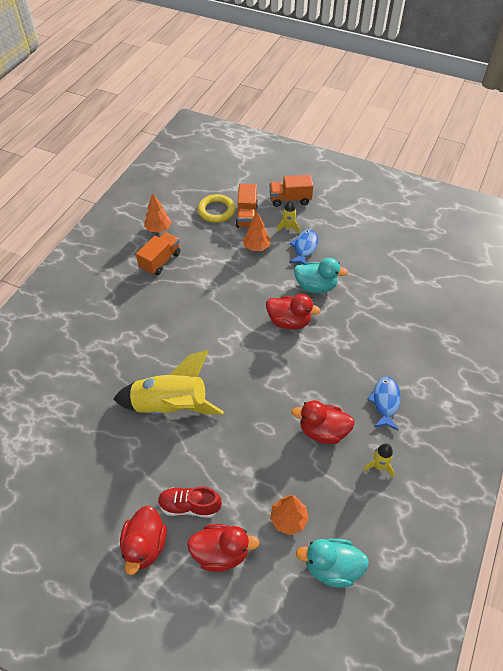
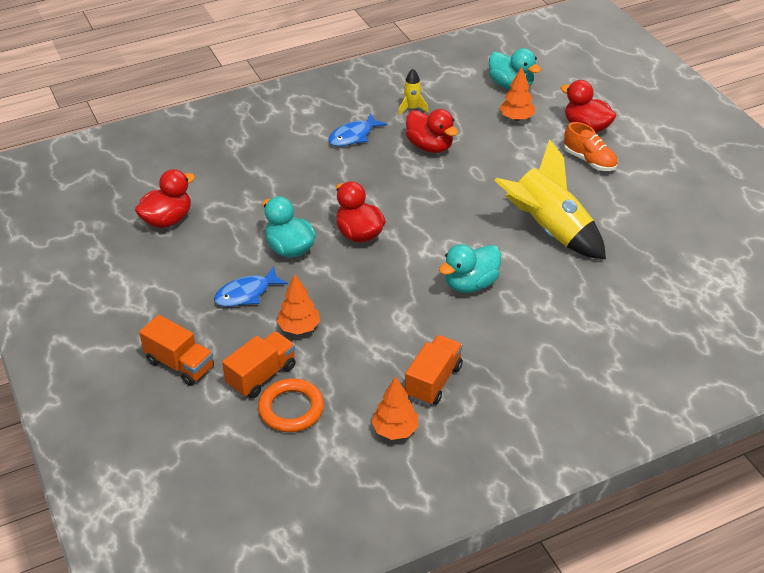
camera: 140 degrees left, 10 degrees down
red duck [120,505,167,575] -> red duck moved to [135,169,195,228]
orange truck [136,232,181,275] -> orange truck turned 135 degrees clockwise [405,335,463,405]
red shoe [158,487,222,518] -> orange shoe [564,122,618,171]
yellow ring [198,194,235,223] -> orange ring [258,378,324,432]
yellow rocket [277,200,300,234] -> none
none -> turquoise duck [439,244,501,293]

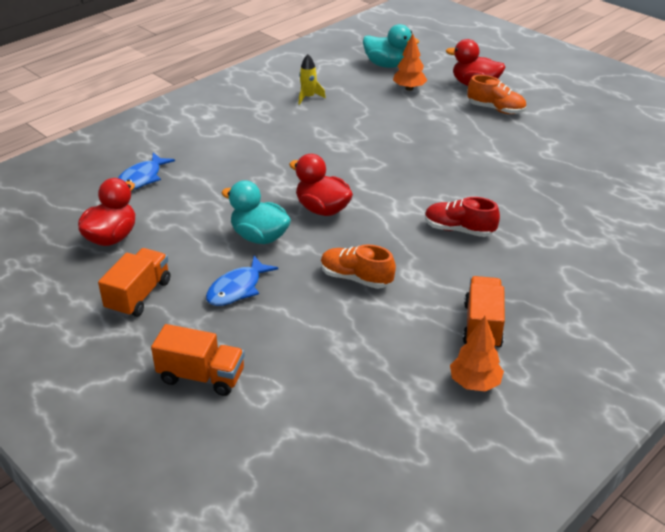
camera: 20 degrees left, 5 degrees down
orange truck [222,331,296,399] -> orange truck moved to [98,248,170,317]
orange ring [258,378,324,432] -> none
orange tree [277,274,320,335] -> none
blue fish [328,113,387,146] -> blue fish moved to [118,153,175,190]
red duck [406,109,458,153] -> none
turquoise duck [439,244,501,293] -> red shoe [425,197,500,237]
yellow rocket [494,139,606,259] -> none
none -> orange shoe [321,244,396,289]

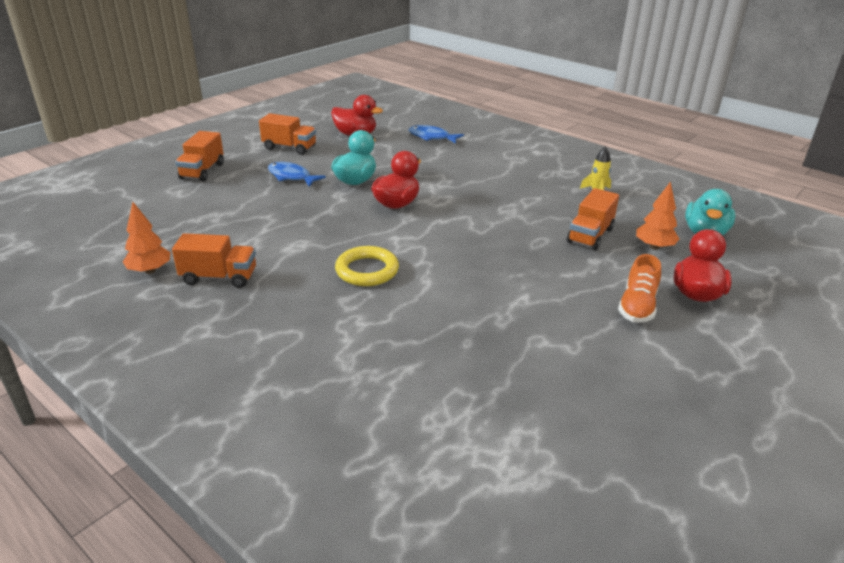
camera: 85 degrees right, 5 degrees down
orange shoe [321,244,396,289] -> none
red shoe [425,197,500,237] -> yellow ring [335,246,399,286]
none -> orange truck [567,188,619,250]

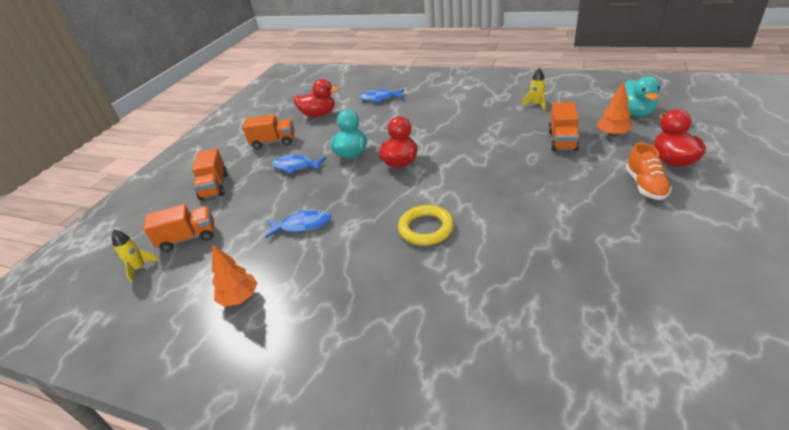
camera: 15 degrees left, 5 degrees up
orange truck [172,233,256,288] -> orange truck moved to [143,204,214,252]
none -> yellow rocket [112,229,159,283]
none -> blue fish [266,210,331,238]

